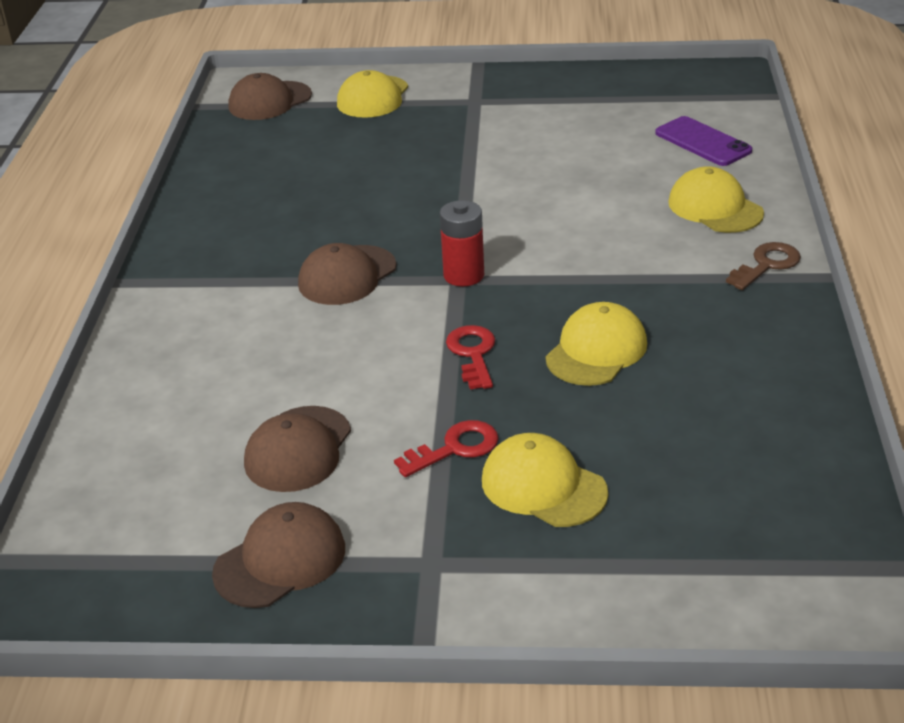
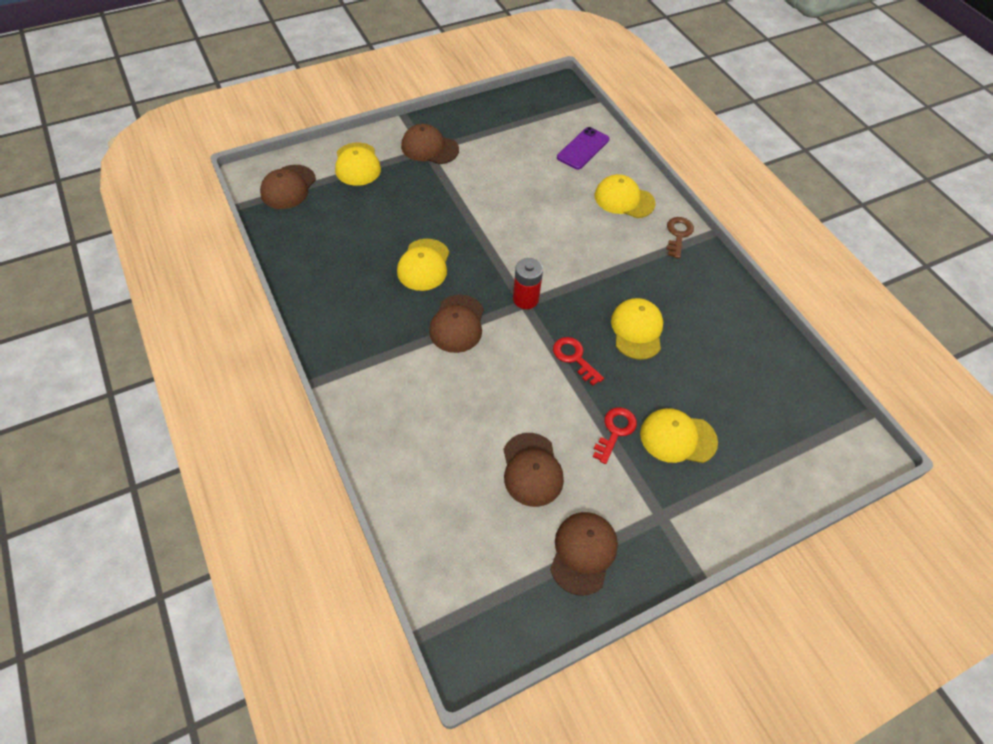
camera: 35 degrees left, 20 degrees up
purple phone [655,116,752,166] -> purple phone turned 75 degrees counterclockwise [557,127,610,170]
none -> yellow cap [397,239,450,291]
none -> brown cap [401,124,459,164]

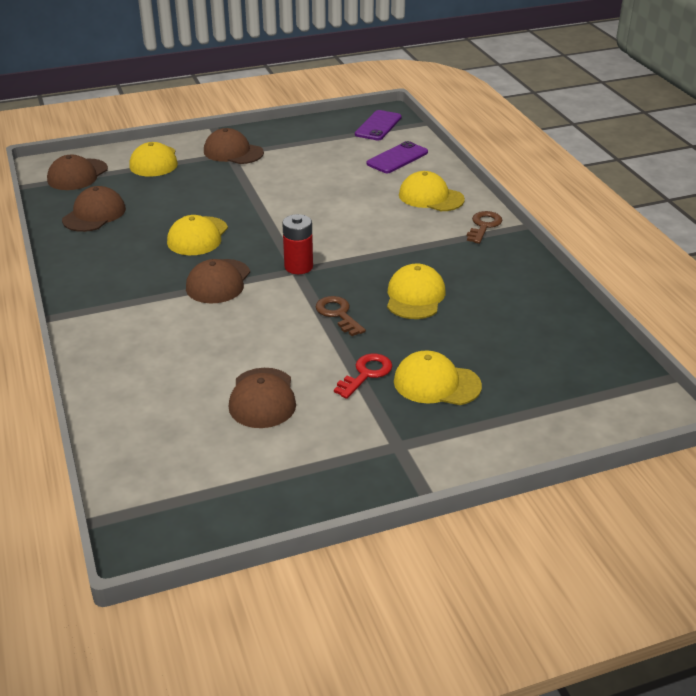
camera: 10 degrees right, 20 degrees down
brown cap [550,512,618,596] -> brown cap moved to [62,186,126,232]
red key [553,337,604,386] -> brown key [316,296,366,336]
none -> purple phone [355,110,402,140]

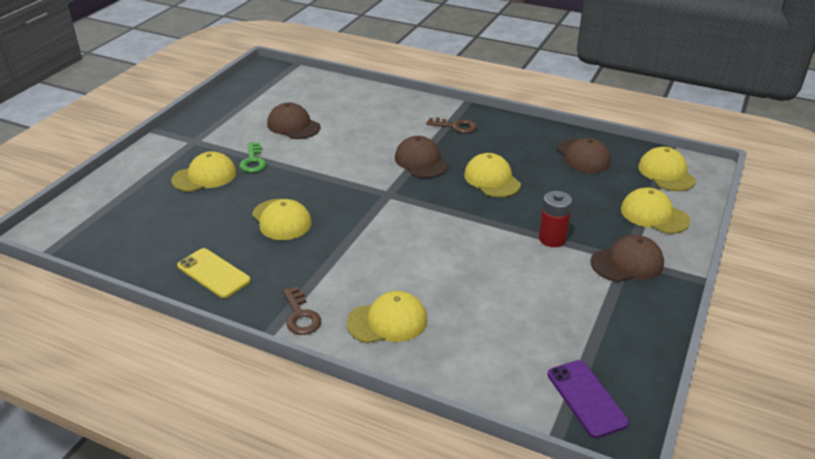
camera: 135 degrees right, 0 degrees up
brown cap [47,155,108,190] -> yellow cap [638,147,696,191]
red battery [282,214,313,274] -> red battery moved to [539,191,572,247]
brown key [316,296,366,336] -> brown key moved to [426,118,477,133]
red key [334,354,392,399] -> green key [240,142,267,173]
purple phone [367,141,428,173] -> none
none -> yellow phone [177,248,251,298]

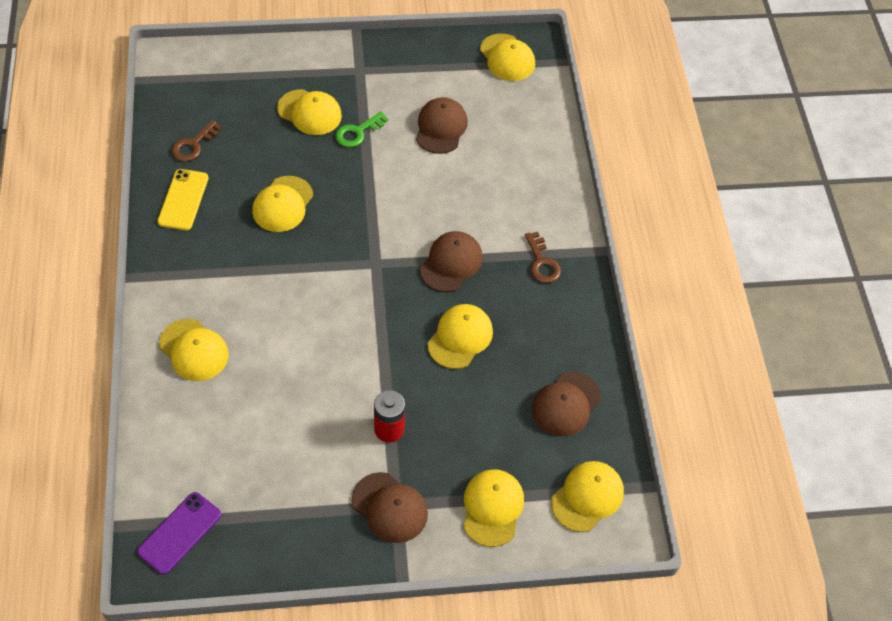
camera: 55 degrees right, 20 degrees up
brown key [283,287,321,335] -> brown key moved to [171,120,222,162]
none -> yellow cap [480,33,535,81]

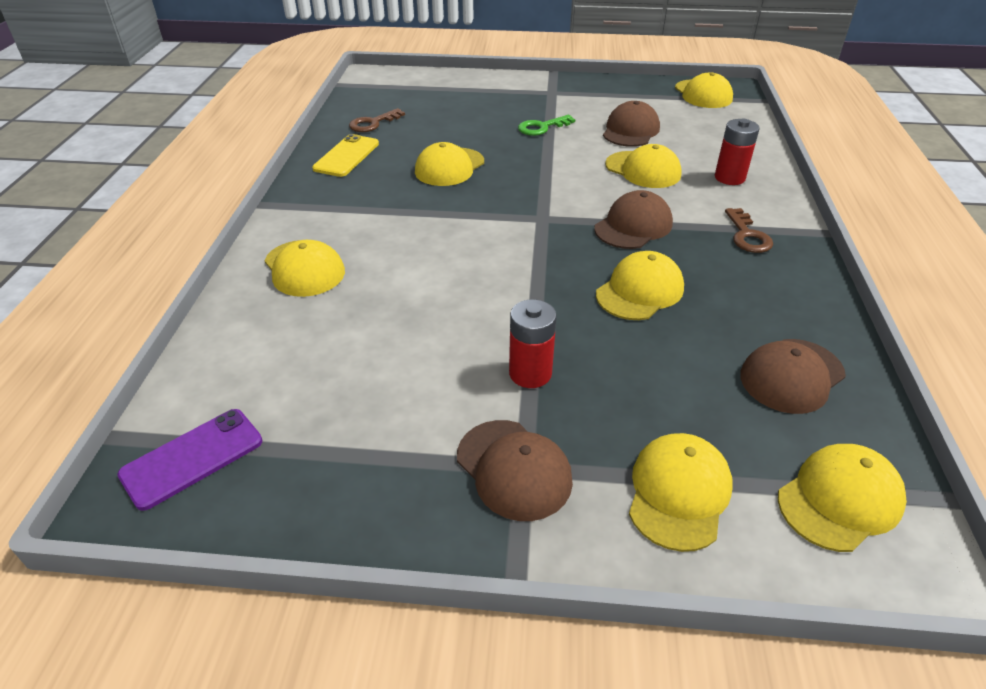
camera: 15 degrees right, 15 degrees down
yellow cap [277,89,342,135] -> yellow cap moved to [605,144,682,188]
none -> red battery [715,118,760,185]

